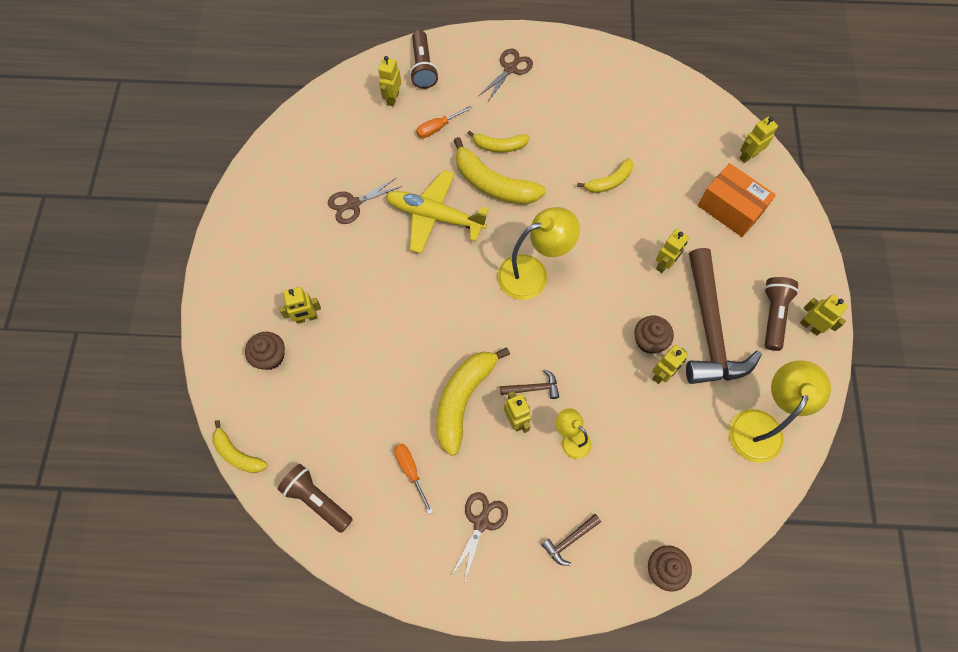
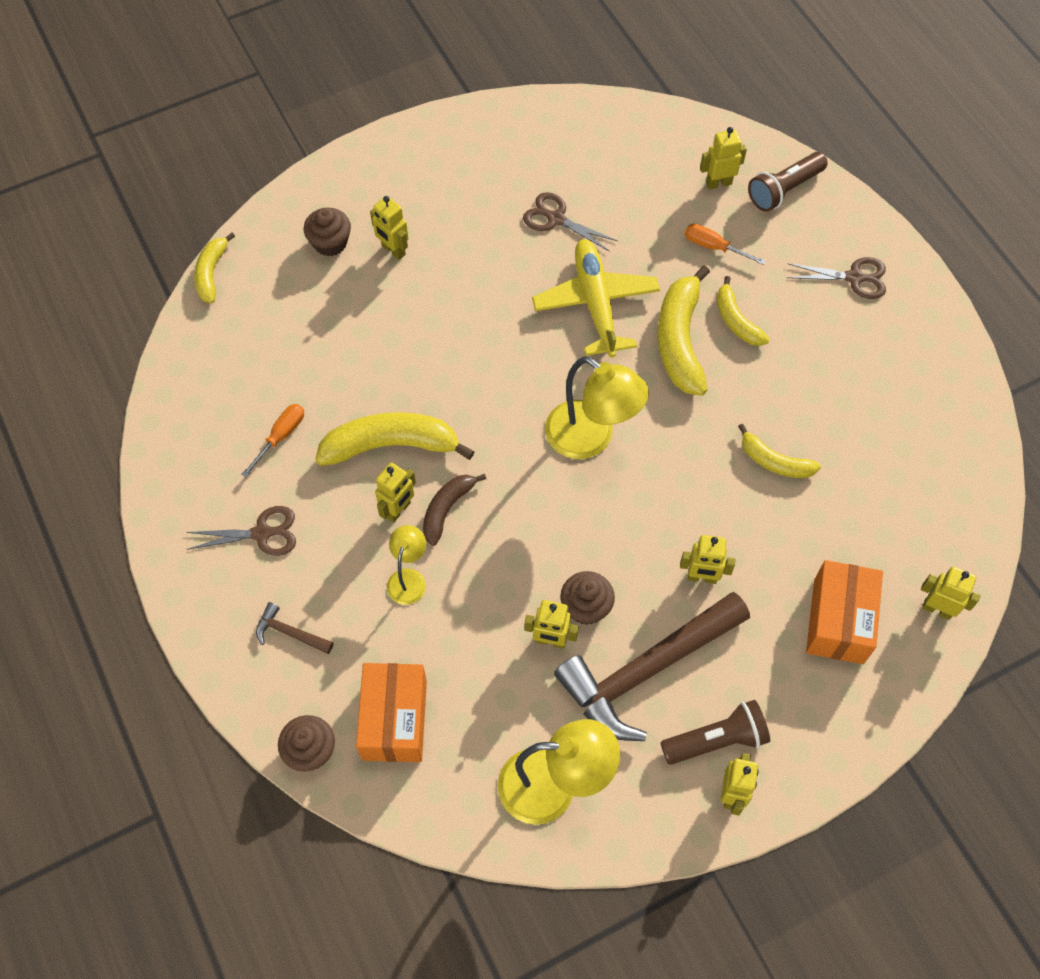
camera: 60 degrees right, 5 degrees down
brown flashlight [278,464,353,533] -> none
brown hammer [500,369,559,399] -> brown banana [423,474,486,546]
none -> orange box [356,663,427,762]

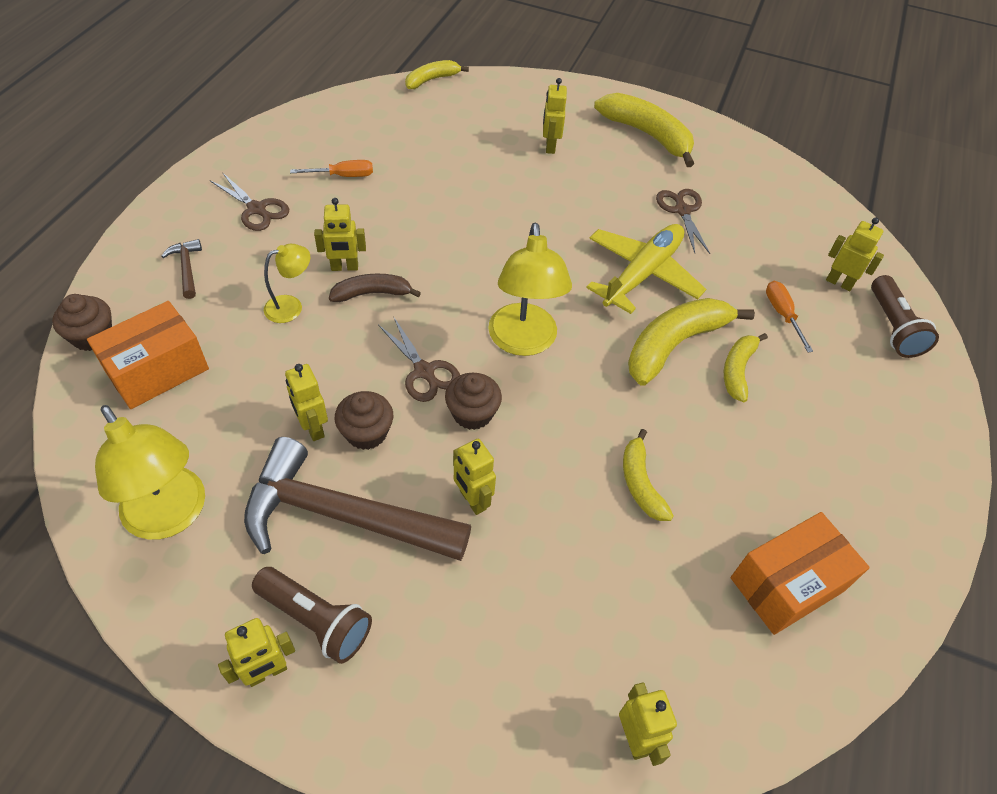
camera: 45 degrees right, 10 degrees down
brown cupcake [303,208,351,256] -> brown cupcake moved to [445,373,502,430]
yellow banana [315,412,475,466] -> yellow banana moved to [594,93,694,167]
brown flashlight [748,152,828,212] -> brown flashlight turned 105 degrees counterclockwise [871,275,939,358]
brown scissors [787,257,886,299] -> brown scissors moved to [378,316,460,402]
orange box [806,560,883,664] -> orange box moved to [731,512,870,635]

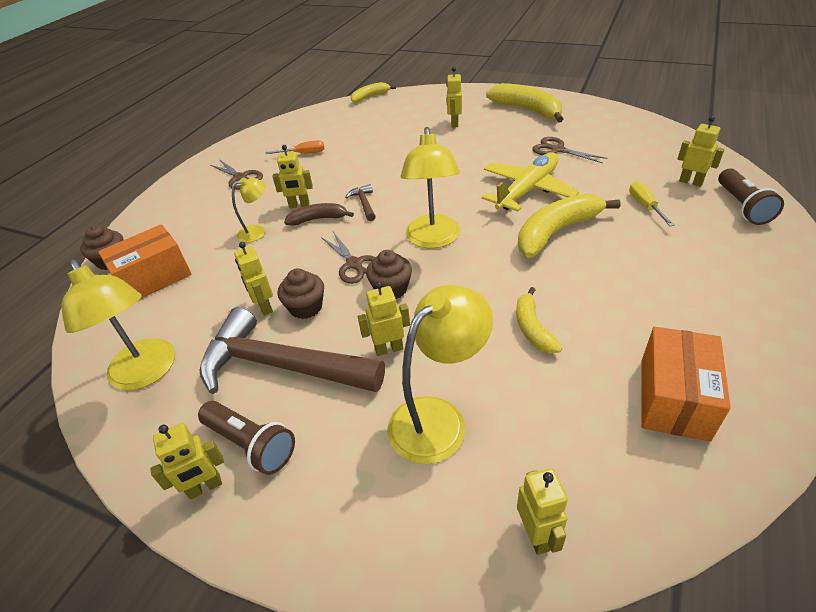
camera: 10 degrees right, 10 degrees down
brown hammer [161,239,202,299] -> brown hammer moved to [345,184,376,221]
yellow robot [453,439,496,515] -> yellow robot turned 105 degrees clockwise [358,282,410,356]
brown scissors [656,189,710,254] -> brown scissors turned 45 degrees counterclockwise [532,137,608,163]
yellow banana [724,333,768,402] -> none
orange box [731,512,870,635] -> orange box turned 45 degrees counterclockwise [641,327,731,442]
orange screwdriver [766,281,813,352] -> yellow screwdriver [629,181,674,226]
none -> yellow lamp [387,285,493,464]

